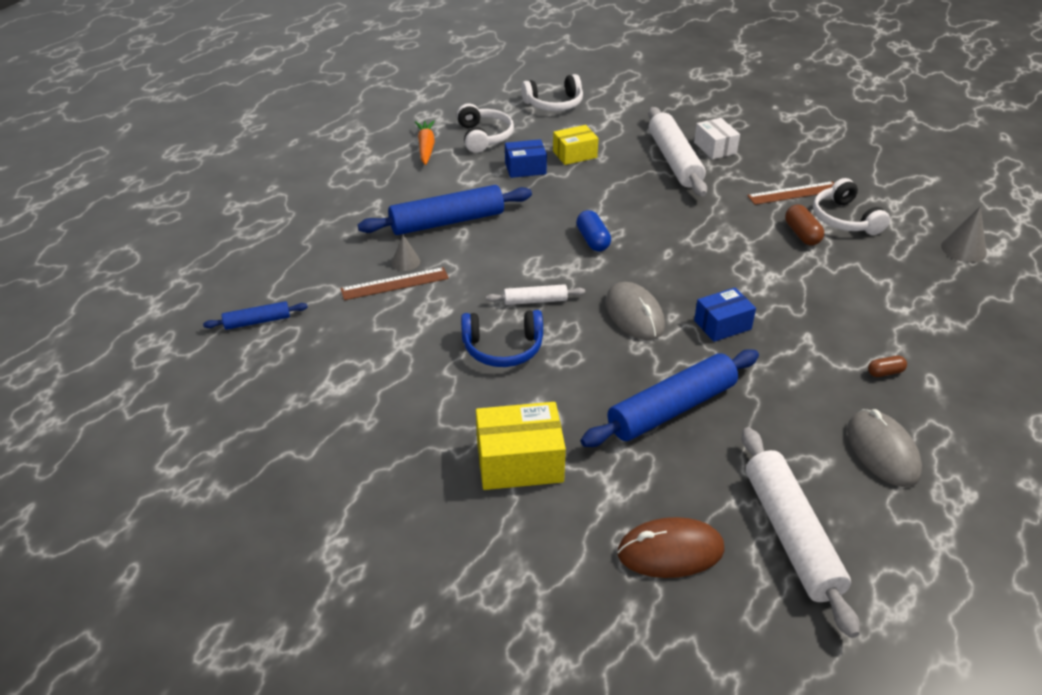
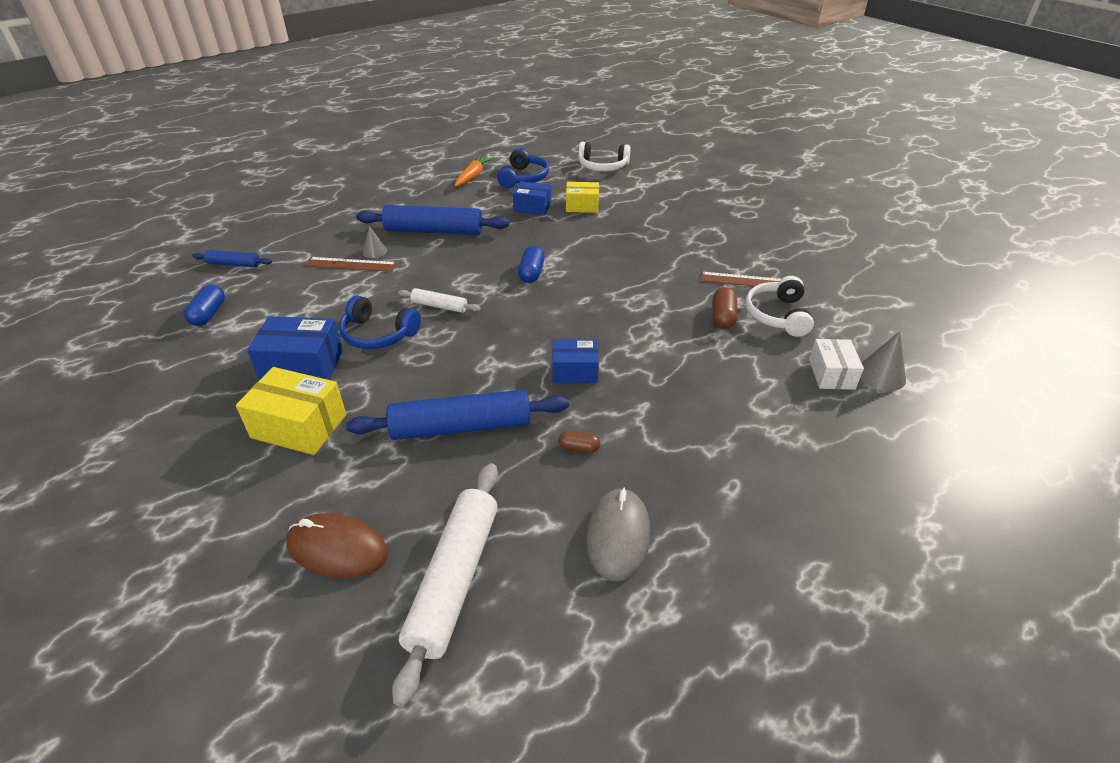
camera: 25 degrees right, 0 degrees up
white headphones [457,103,514,153] -> blue headphones [497,148,549,188]
grey mouse [605,282,665,340] -> none
white rolling pin [648,107,707,196] -> none
white box [694,118,740,160] -> white box moved to [809,339,864,390]
brown capsule [868,356,907,377] -> brown capsule moved to [559,431,600,453]
none -> blue capsule [184,284,225,326]
none -> blue box [247,316,343,380]

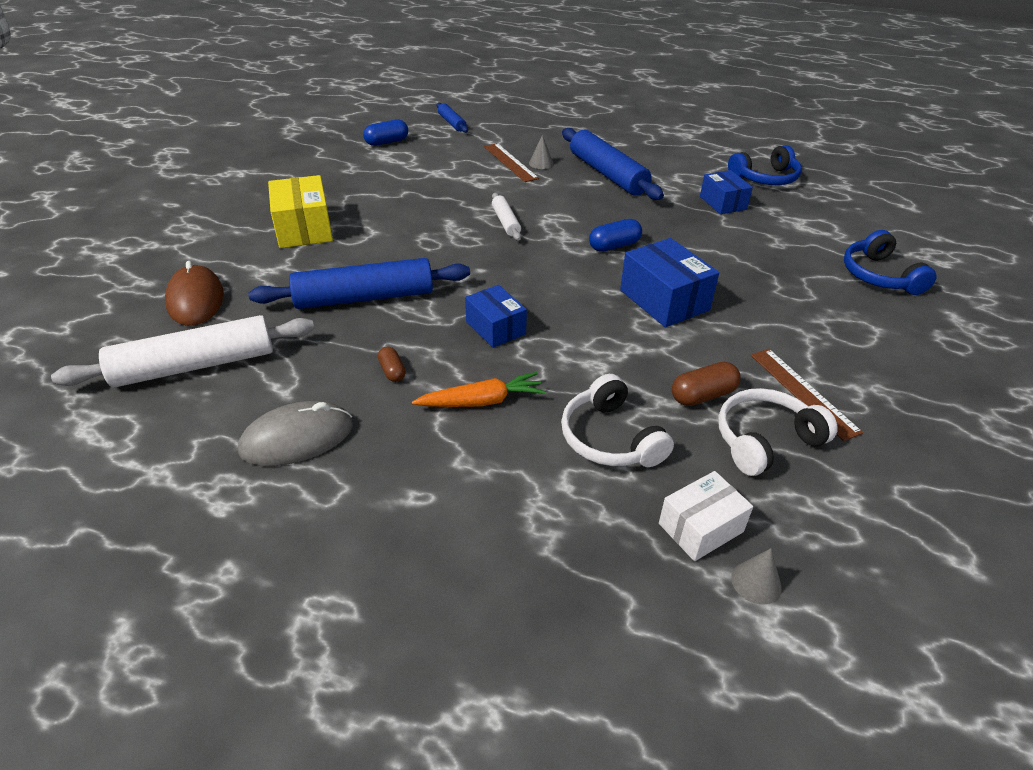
camera: 55 degrees right, 0 degrees up
blue box [247,316,343,380] -> blue box moved to [620,238,719,327]
blue headphones [339,296,421,349] -> blue headphones moved to [844,230,937,295]
blue rolling pin [346,389,569,440] -> blue rolling pin turned 60 degrees counterclockwise [248,258,470,309]
orange carrot [455,155,493,187] -> orange carrot moved to [412,372,545,407]
yellow box [566,182,599,213] -> none
white headphones [578,142,631,171] -> white headphones moved to [561,374,674,467]
grey cone [860,331,906,391] -> grey cone [731,549,782,605], size x0.65

